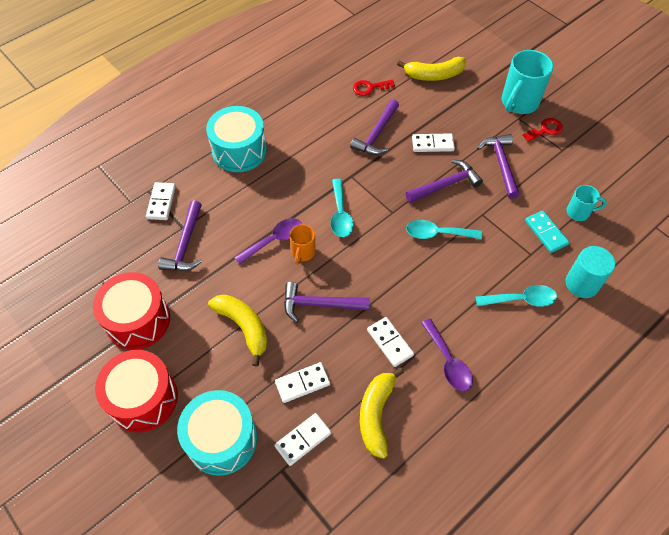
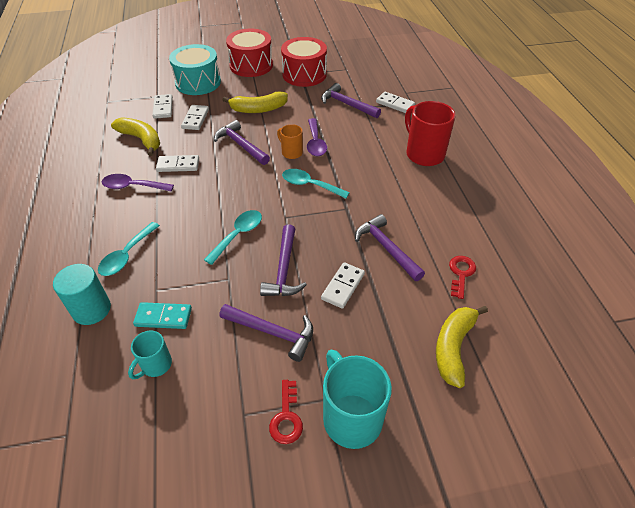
camera: 120 degrees right, 10 degrees down
turquoise drum [206,106,267,172] -> red mug [405,101,456,166]
purple hammer [284,282,370,323] -> purple hammer turned 75 degrees counterclockwise [214,120,270,165]

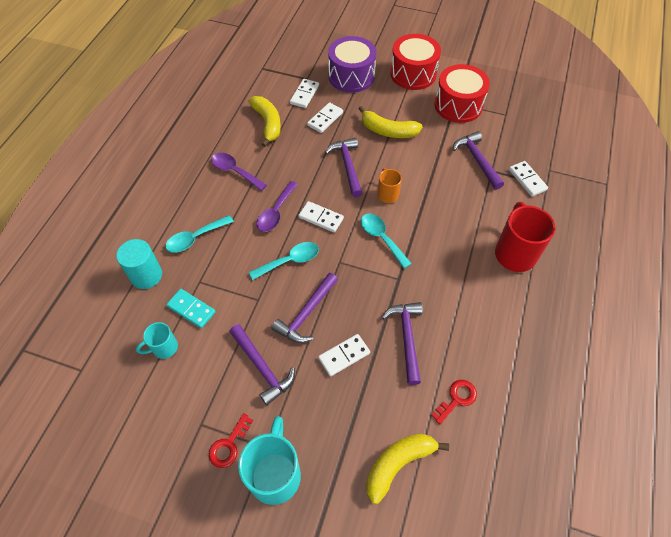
camera: 30 degrees right, 10 degrees up
white domino [156,155,199,172] -> white domino moved to [298,201,344,233]
turquoise drum [169,44,221,95] -> purple drum [328,36,377,93]
purple spoon [307,118,327,156] -> purple spoon moved to [256,181,298,232]

